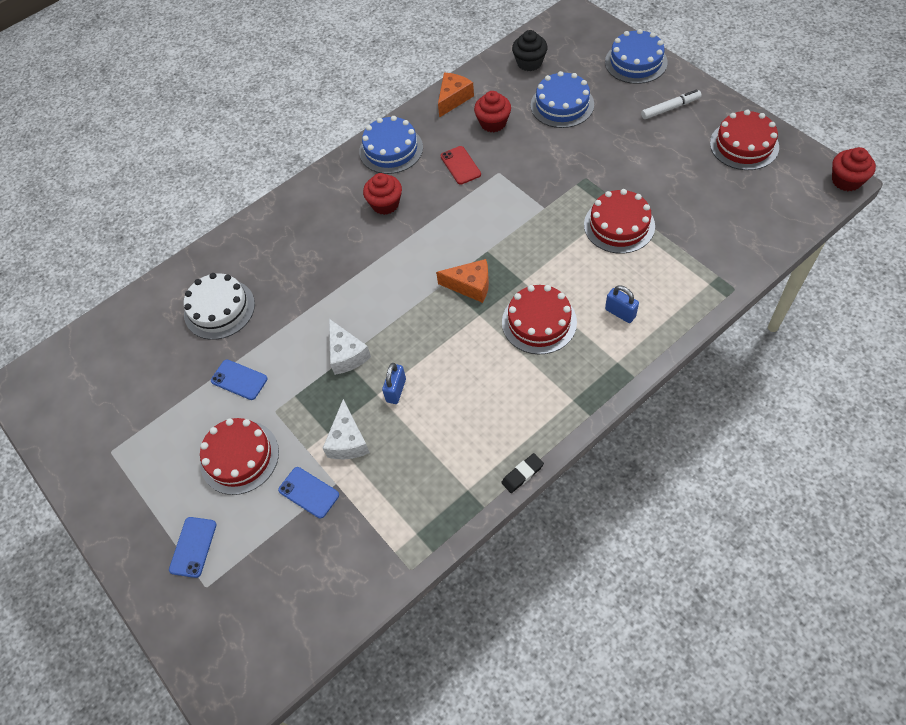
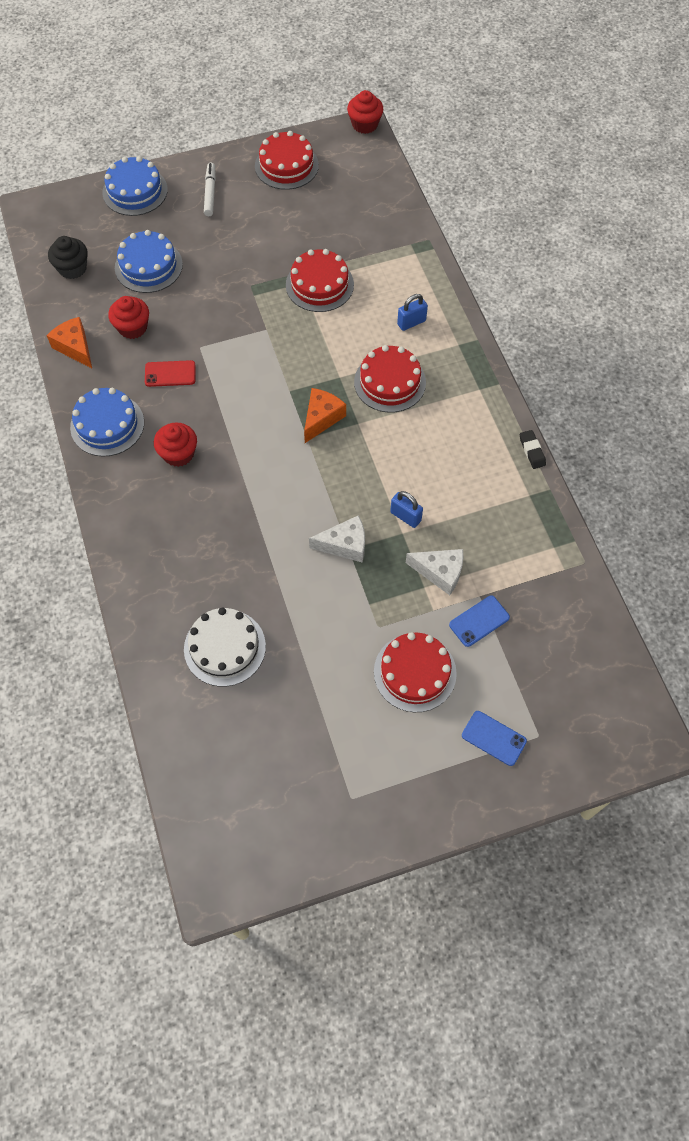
camera: 75 degrees left, 5 degrees up
blue phone [211,360,268,400] -> none

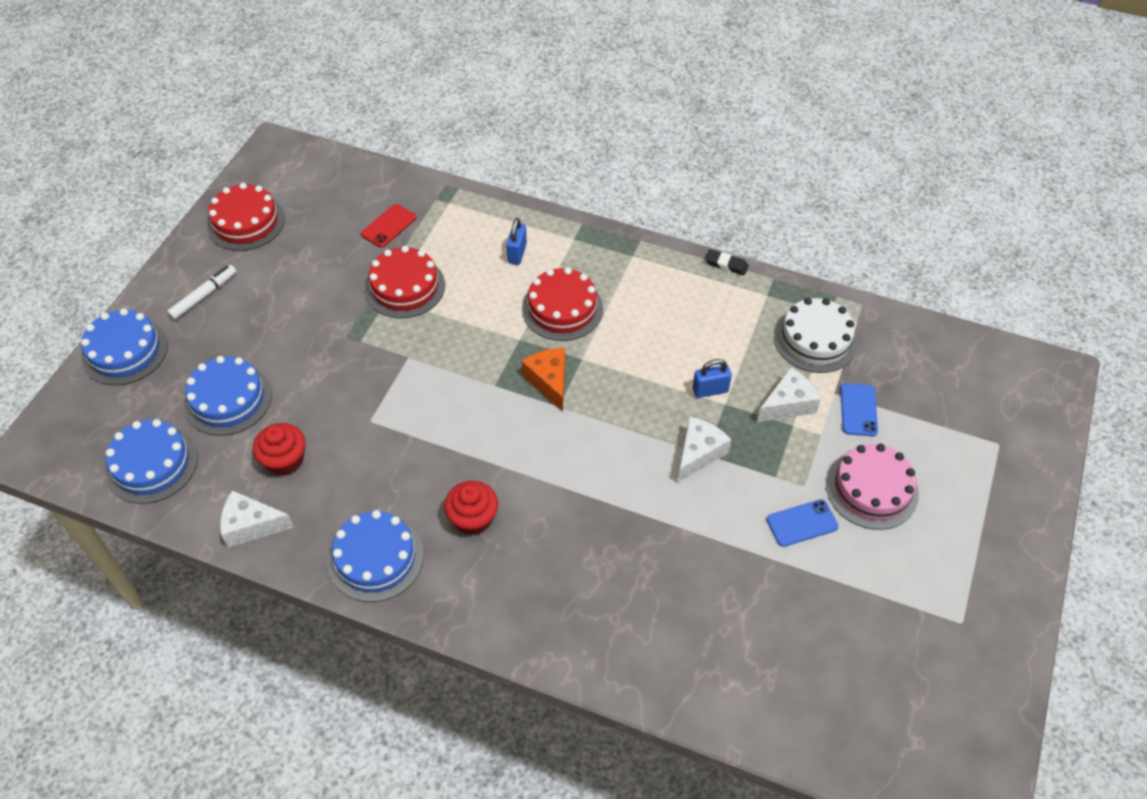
camera: 50 degrees left, 10 degrees down
orange cheese [47,317,92,368] -> white cheese [220,490,294,548]
black cupcake [48,236,88,279] -> blue cake [105,419,198,504]
red phone [145,360,196,387] -> red phone moved to [361,204,416,248]
white cake [184,608,266,687] -> white cake moved to [774,298,858,373]
white marker [204,163,216,216] -> white marker turned 90 degrees clockwise [167,265,236,320]
red cupcake [347,90,383,134] -> none
red cake [374,632,457,712] -> pink cake [826,444,919,530]
blue phone [462,711,527,766] -> blue phone moved to [767,499,838,547]

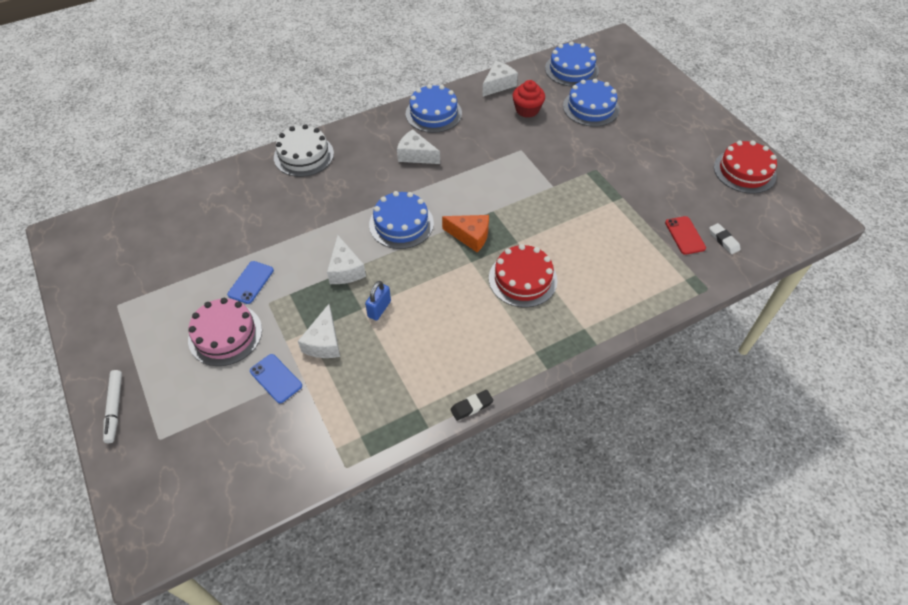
camera: 130 degrees right, 0 degrees up
blue cake [81,308,168,385] -> blue cake moved to [369,191,434,249]
white marker [167,265,236,320] -> white marker moved to [103,370,122,443]
red cake [365,246,445,318] -> none
red cupcake [444,481,498,535] -> white cheese [397,129,440,164]
blue padlock [507,218,527,265] -> none
white cake [774,298,858,373] -> white cake moved to [274,124,334,177]
none -> white eraser [709,223,741,254]

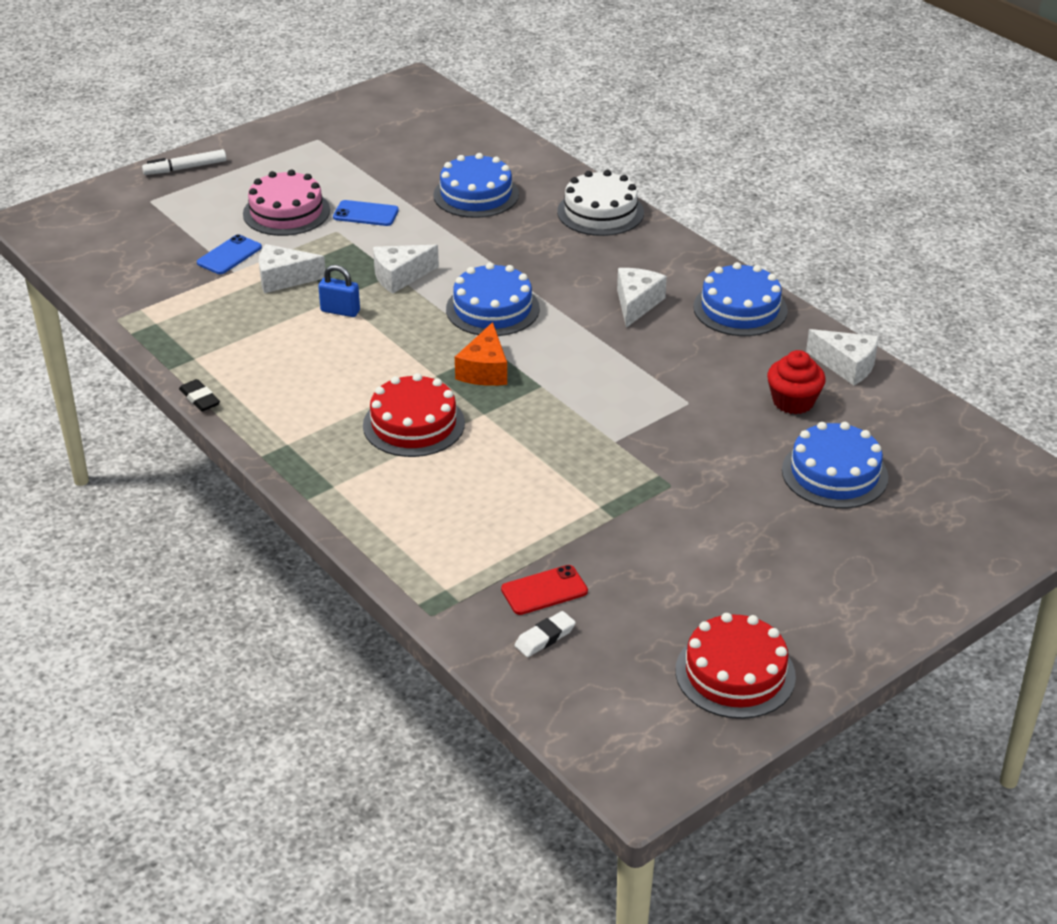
camera: 80 degrees right, 15 degrees down
blue cake [545,41,599,87] -> blue cake moved to [433,153,519,218]

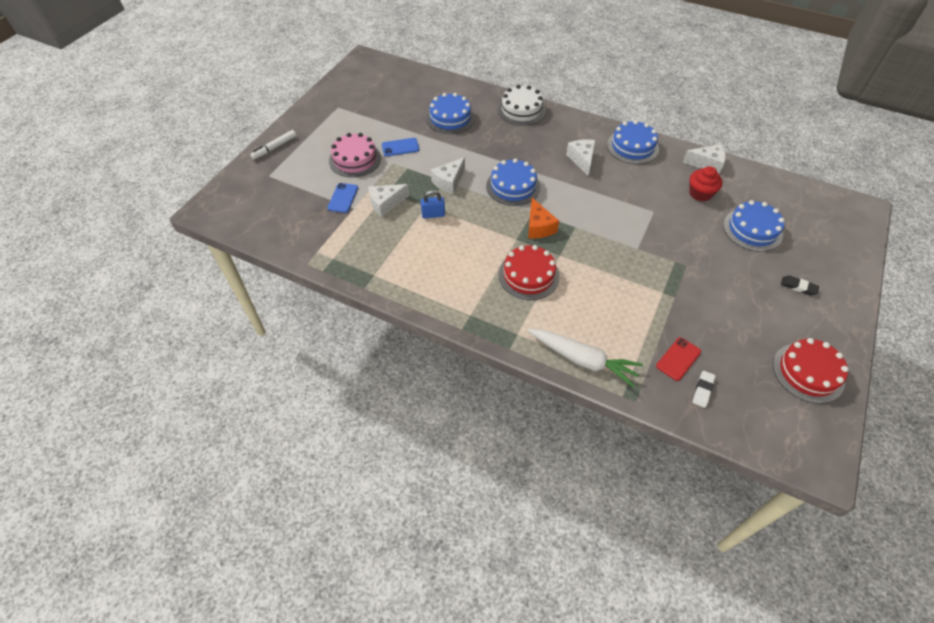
camera: 25 degrees left, 15 degrees up
black eraser [179,379,220,411] -> black eraser moved to [781,276,819,295]
none -> white carrot [528,329,643,388]

